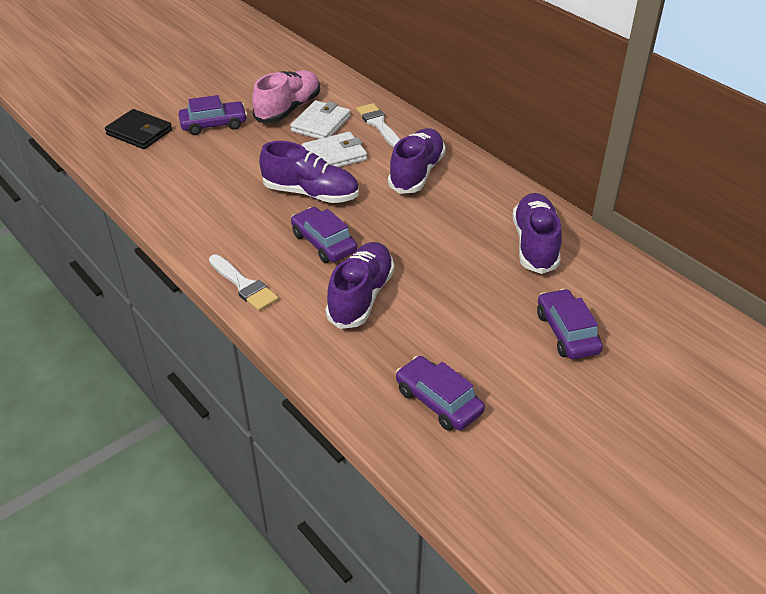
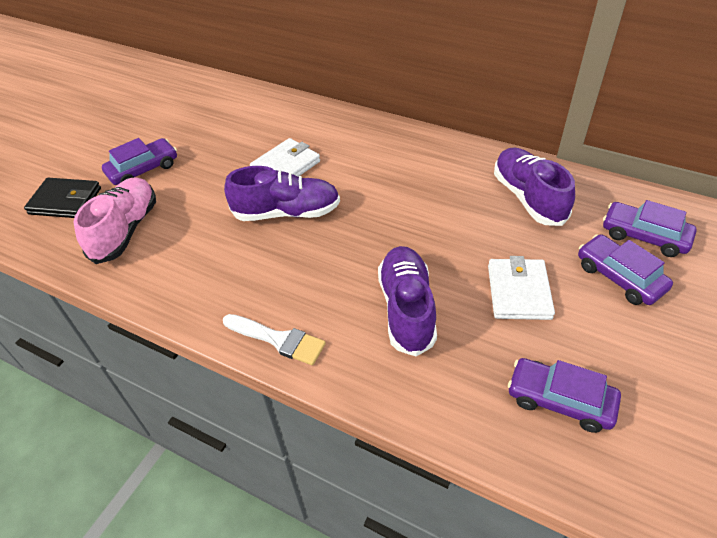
camera: 20 degrees left, 5 degrees up
pink shoe [252,70,320,123] -> pink shoe moved to [73,177,156,264]
white wallet [290,100,351,139] -> white wallet moved to [488,256,555,320]
purple car [291,207,357,263] -> purple car moved to [603,200,697,257]
white brush [356,103,400,147] -> none
purple shoe [388,128,446,194] -> none

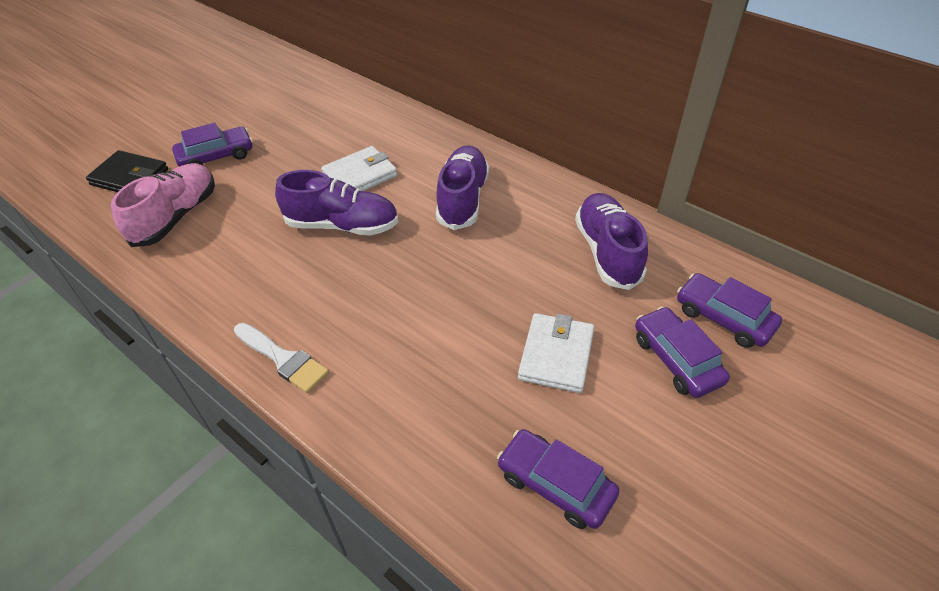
camera: 10 degrees right, 0 degrees up
purple shoe [378,246,437,357] -> purple shoe moved to [436,145,489,230]

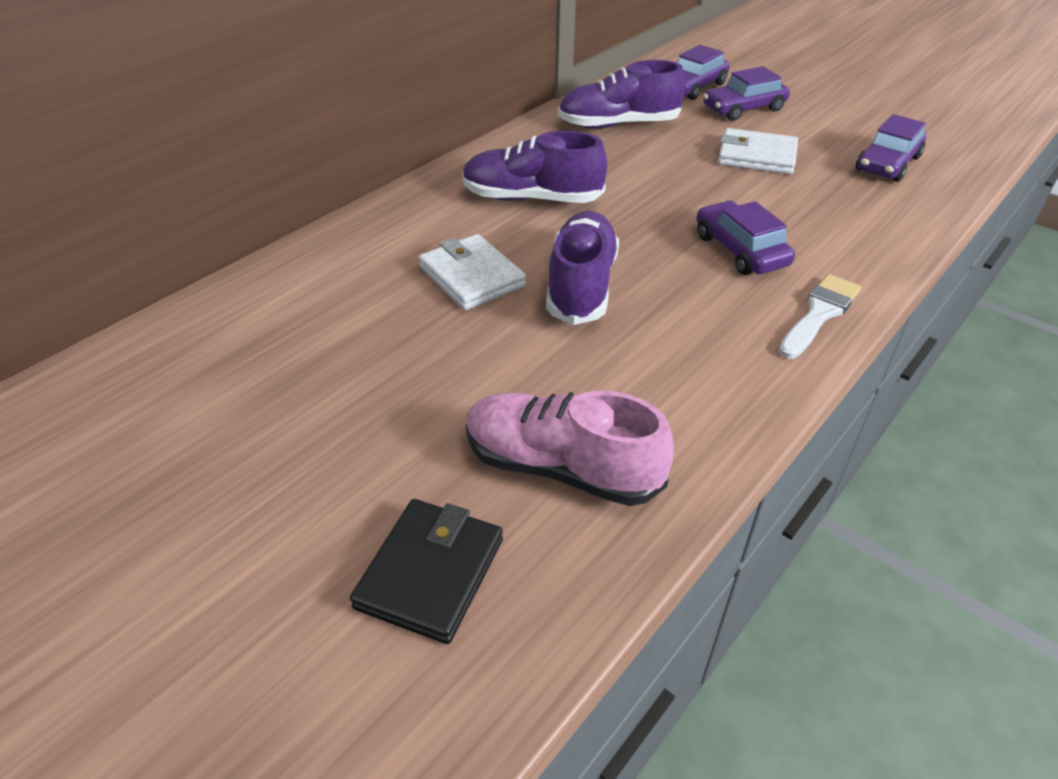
camera: 90 degrees left, 5 degrees down
purple car [172,123,253,167] -> purple car moved to [696,201,795,275]

